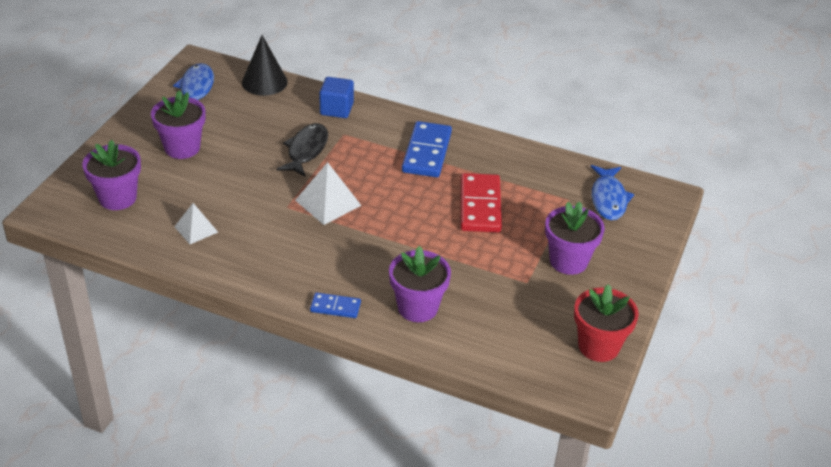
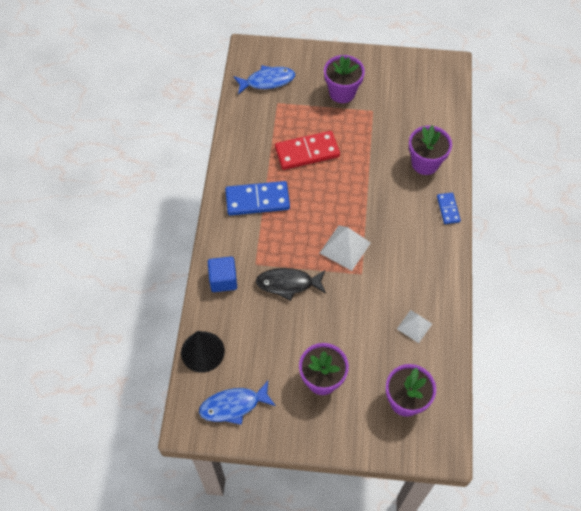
camera: 105 degrees left, 20 degrees up
red flower pot [574,284,639,362] -> none

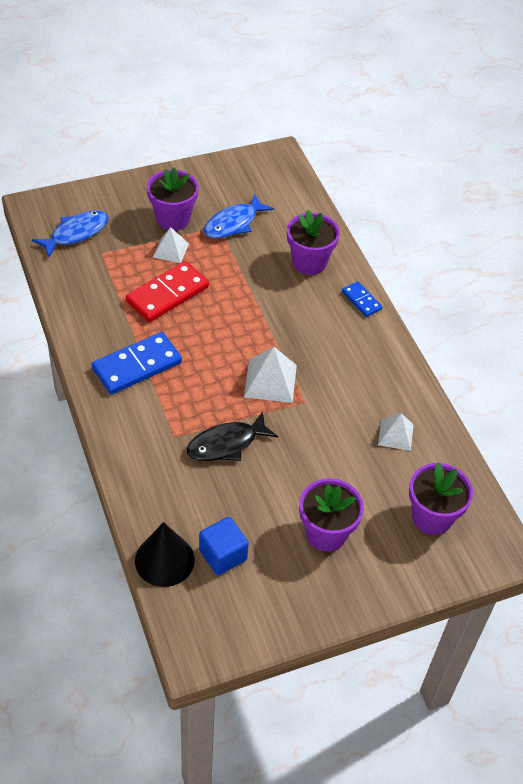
camera: 30 degrees left, 10 degrees down
blue fish [199,381,276,425] -> blue fish moved to [204,194,274,238]
blue cube [208,257,237,292] -> blue cube moved to [199,517,249,575]
none -> white pyramid [153,227,189,263]

